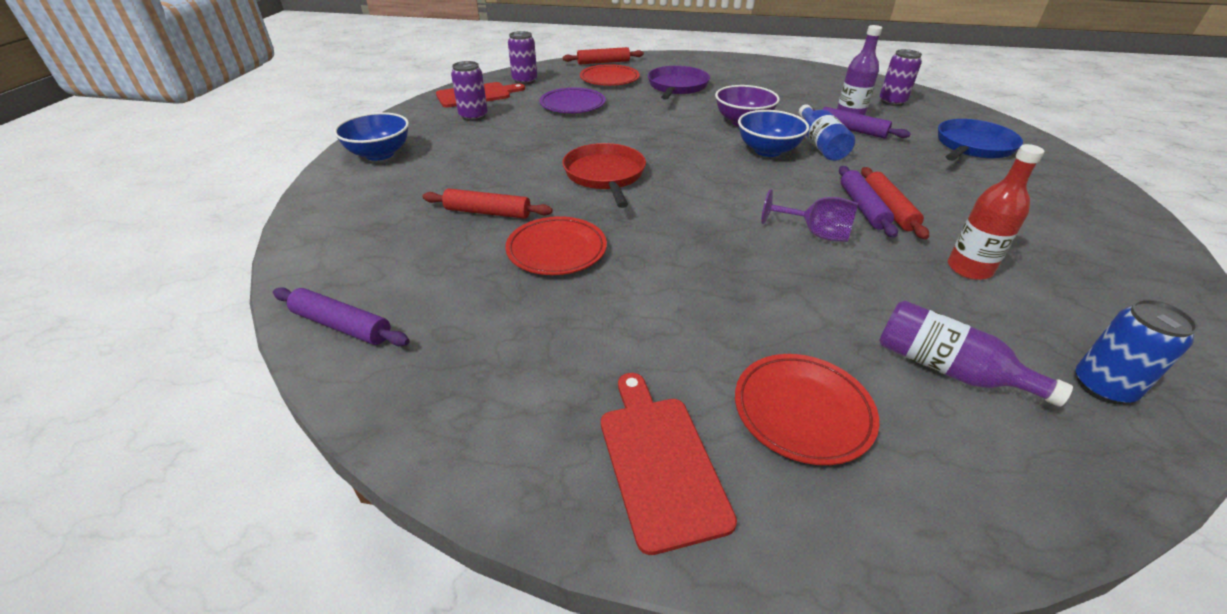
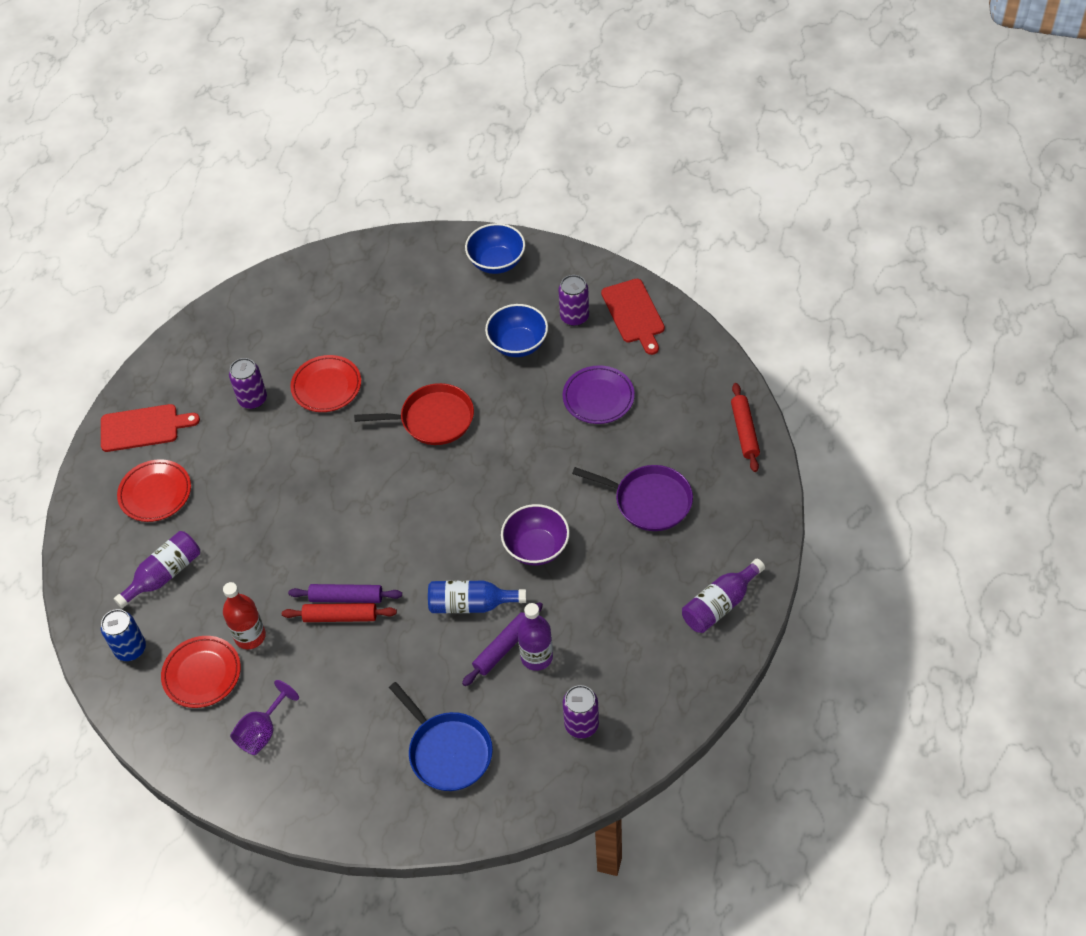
camera: 100 degrees right, 15 degrees up
purple rolling pin [273,287,410,346] -> none
red rolling pin [422,189,553,219] -> none
purple can [508,31,537,85] -> purple can moved to [229,358,267,409]
red plate [580,64,640,86] -> red plate moved to [161,636,241,708]
blue bowl [738,110,809,157] -> blue bowl moved to [485,304,548,357]
purple goblet [761,189,858,242] -> purple goblet moved to [230,680,299,755]
none -> purple bottle [682,559,765,633]

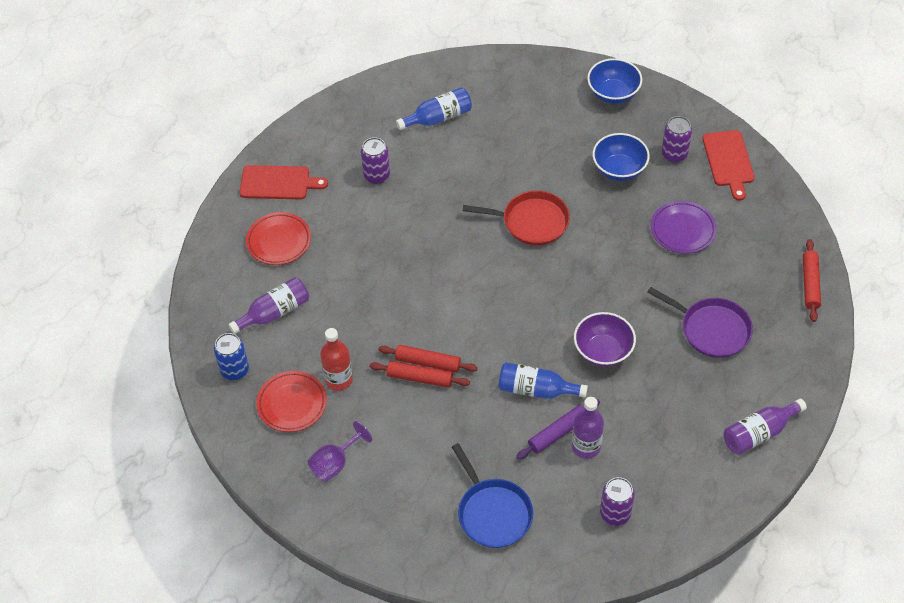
camera: 10 degrees right, 0 degrees up
purple rolling pin [288,584,402,603] -> red rolling pin [378,345,478,373]
red plate [290,355,361,412] -> none
none -> blue bottle [396,87,472,130]

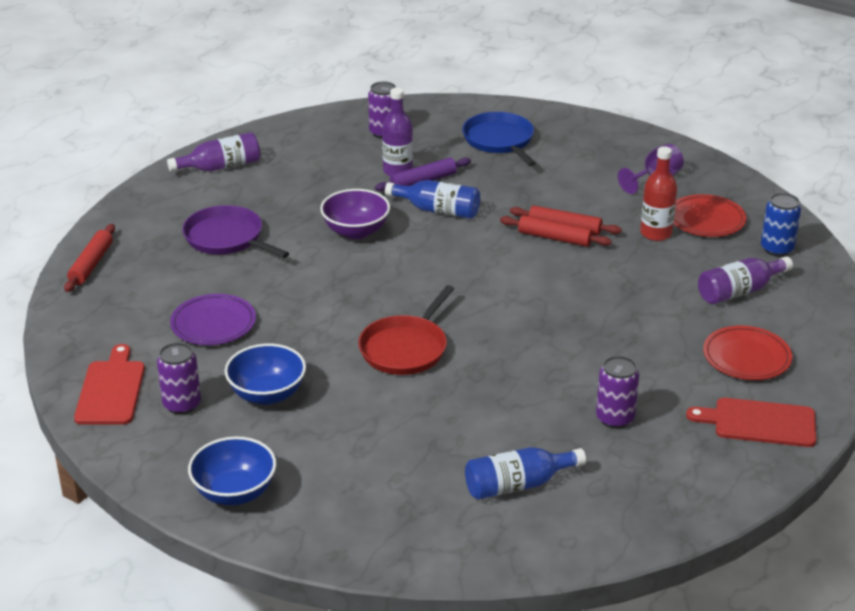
camera: 175 degrees left, 20 degrees down
red pan [463,191,570,246] -> red pan turned 75 degrees counterclockwise [358,285,454,375]

